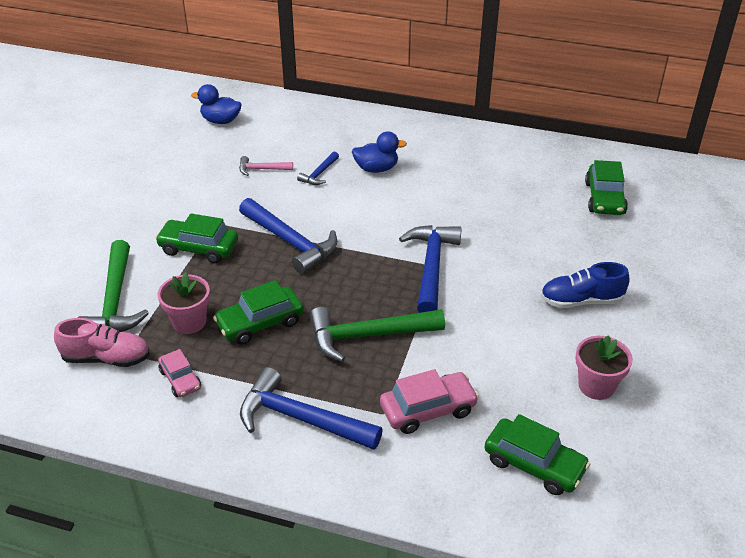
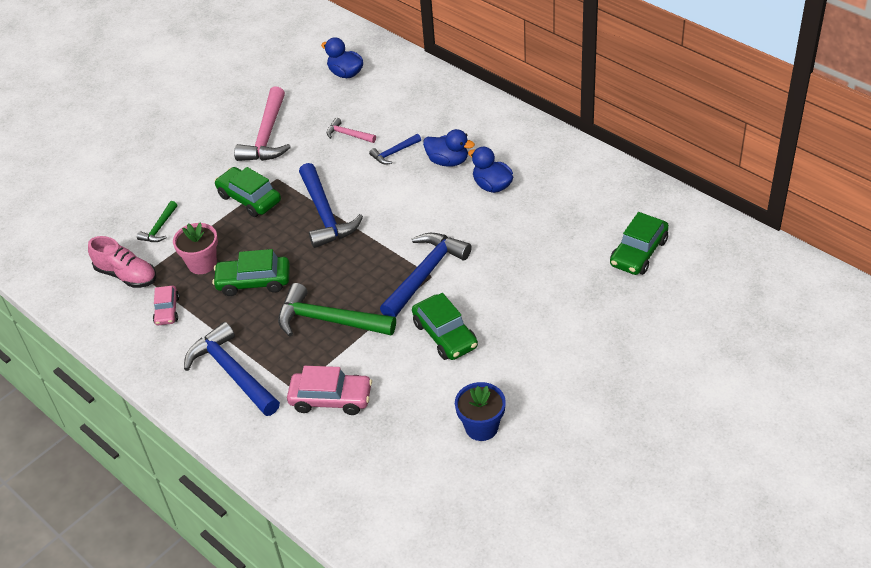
camera: 30 degrees right, 5 degrees up
green hammer [77,240,149,332] -> green hammer [137,201,177,242], size x0.50
green car [485,414,590,495] -> green car moved to [412,293,478,360]
blue shoe [541,262,630,308] -> none
pink flower pot [575,335,633,400] -> blue flower pot [455,382,506,441]
none -> pink hammer [234,87,291,161]
none -> blue duck [468,147,513,193]

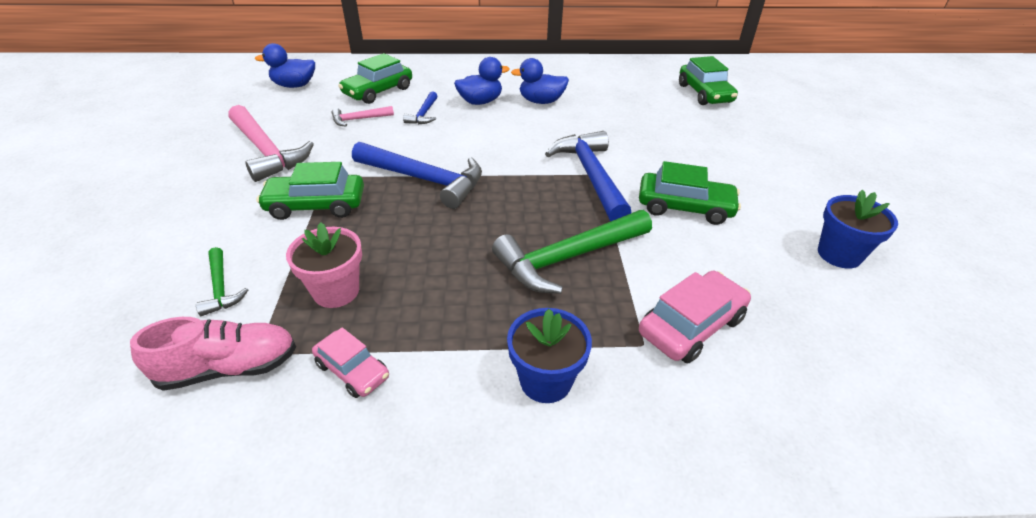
camera: 50 degrees left, 5 degrees down
blue hammer [184,322,280,416] -> blue flower pot [507,308,592,403]
green car [212,249,290,296] -> green car moved to [338,53,412,104]

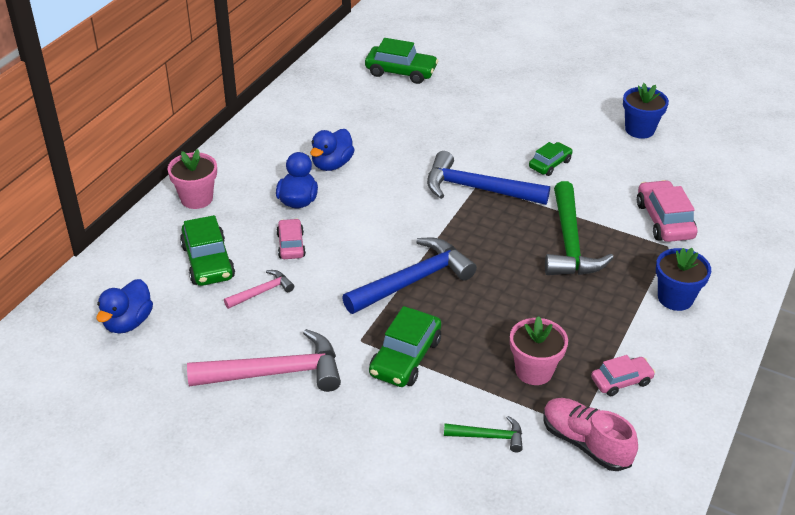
camera: 60 degrees left, 0 degrees up
pink shoe [130,317,296,391] -> pink shoe turned 60 degrees counterclockwise [543,398,638,471]
pink hammer [332,106,394,126] -> pink hammer turned 135 degrees counterclockwise [224,270,294,309]
blue hammer [403,91,438,124] -> pink car [276,219,306,259]
green car [639,161,741,225] -> green car [529,142,573,176], size x0.63
none -> pink flower pot [167,149,217,209]

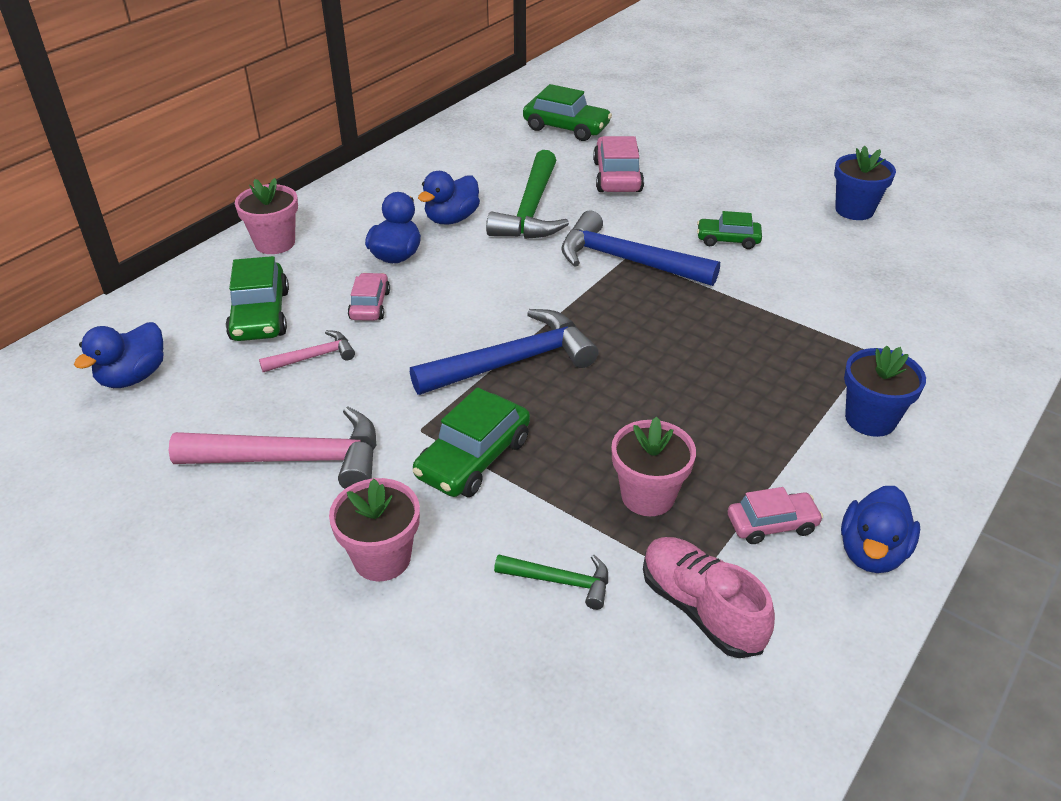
camera: 10 degrees right, 0 degrees up
green car [529,142,573,176] -> green car turned 135 degrees counterclockwise [697,211,762,249]
green hammer [545,181,614,275] -> green hammer moved to [486,150,569,239]
pink car [637,180,697,242] -> pink car moved to [593,136,644,192]
none -> pink flower pot [329,478,420,581]
none -> blue duck [841,486,920,573]

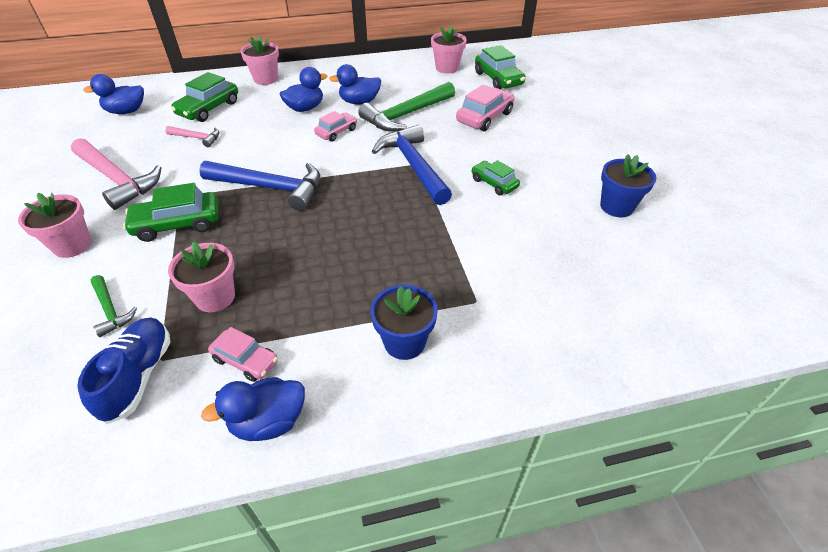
camera: 40 degrees right, 5 degrees up
pink car [348,273,390,321] -> pink car moved to [314,111,357,142]
pink shoe [643,537,775,658] -> blue shoe [77,318,171,424]
none -> pink flower pot [431,26,467,74]

